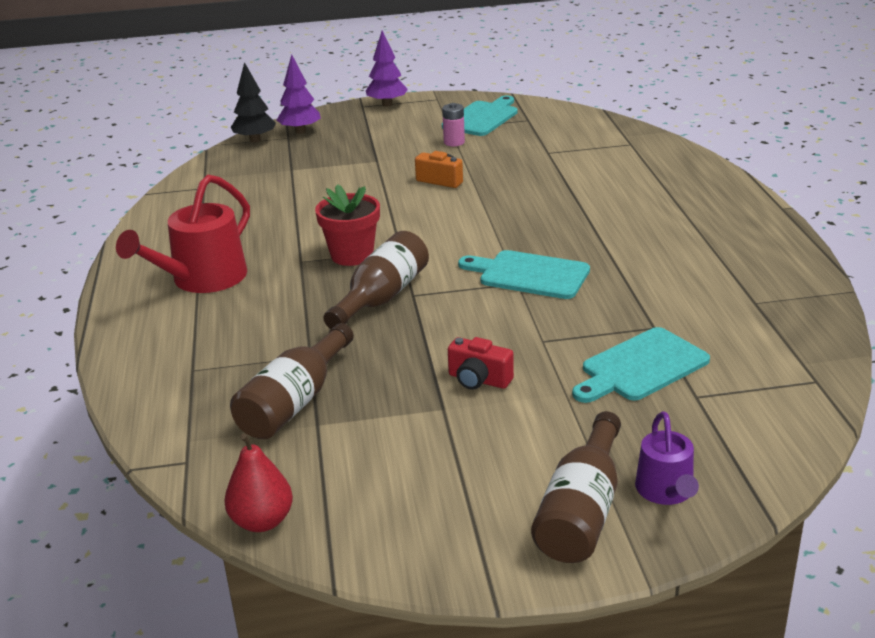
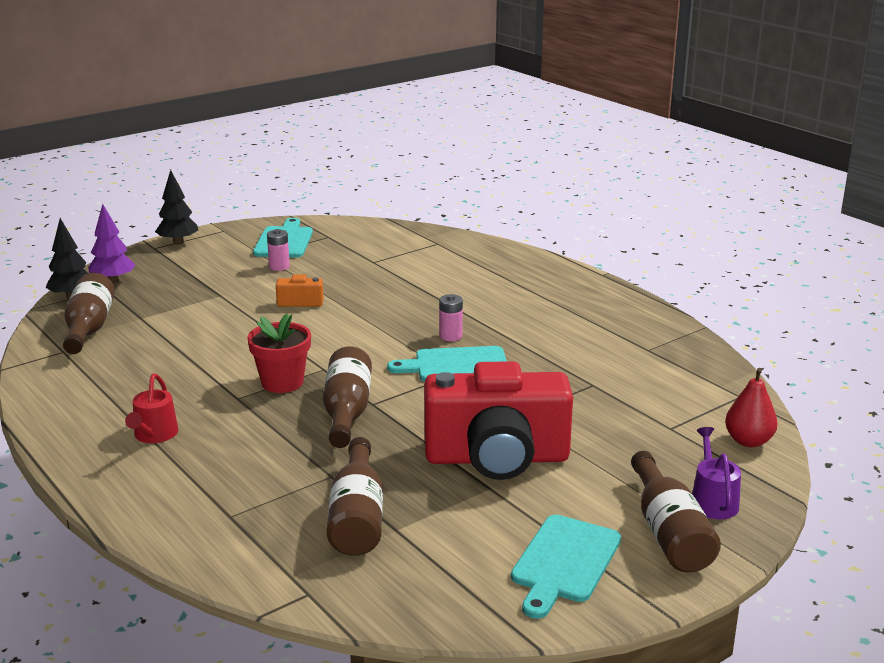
camera: 30 degrees left, 5 degrees down
red watering can [116,175,250,293] -> red watering can [125,374,179,443], size x0.57
red pear [224,433,293,532] -> red pear moved to [725,368,778,447]
purple tree [366,30,408,106] -> black tree [155,170,198,245]
red camera [448,337,514,390] -> red camera [424,361,573,480], size x2.48
turquoise cutting board [572,327,710,403] -> turquoise cutting board moved to [511,515,621,619]
purple watering can [635,411,699,505] -> purple watering can turned 150 degrees counterclockwise [692,427,741,519]
none -> brown bottle [63,273,115,354]
none -> pink battery [439,294,463,341]

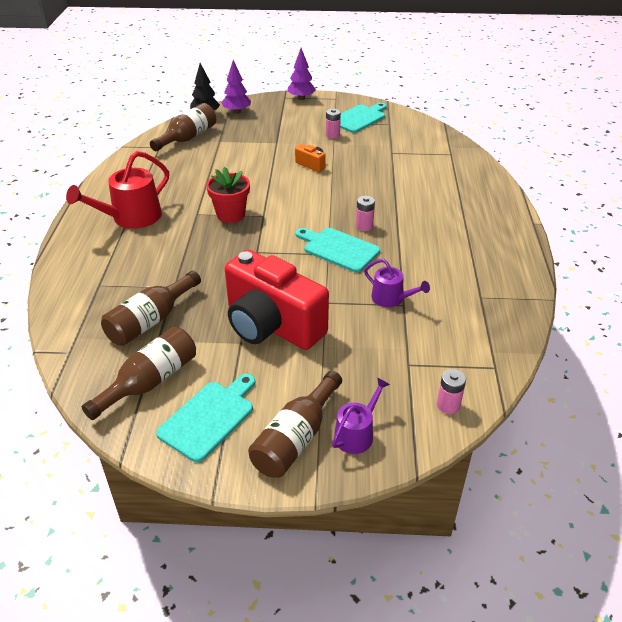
camera: 40 degrees right, 15 degrees up
red watering can [125,374,179,443] -> red watering can [66,151,169,229], size x1.75
black tree [155,170,198,245] -> purple tree [287,48,316,100]
brown bottle [323,347,372,448] -> brown bottle moved to [82,327,196,420]
turquoise cutting board [511,515,621,619] -> turquoise cutting board turned 150 degrees clockwise [156,374,255,462]
red pear [725,368,778,447] -> pink battery [437,369,466,414]
none -> purple watering can [364,259,430,307]

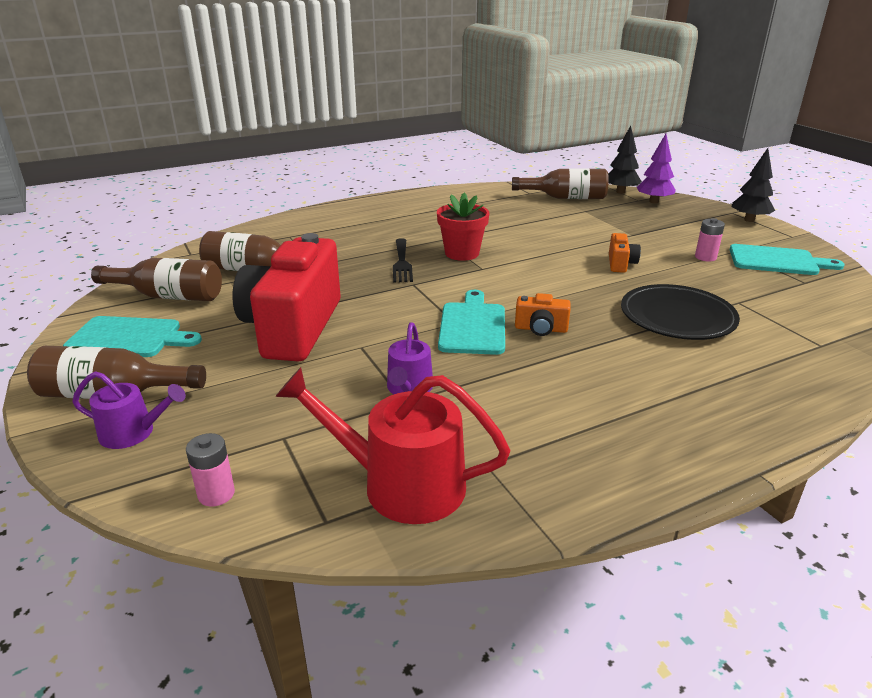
camera: 60 degrees right, 10 degrees down
red watering can [66,151,169,229] -> red watering can moved to [275,367,510,524]
purple tree [287,48,316,100] -> black tree [732,148,775,222]
pink battery [356,196,375,231] -> orange camera [515,293,571,336]
none -> black fork [393,238,413,283]
none -> black plate [621,284,740,340]

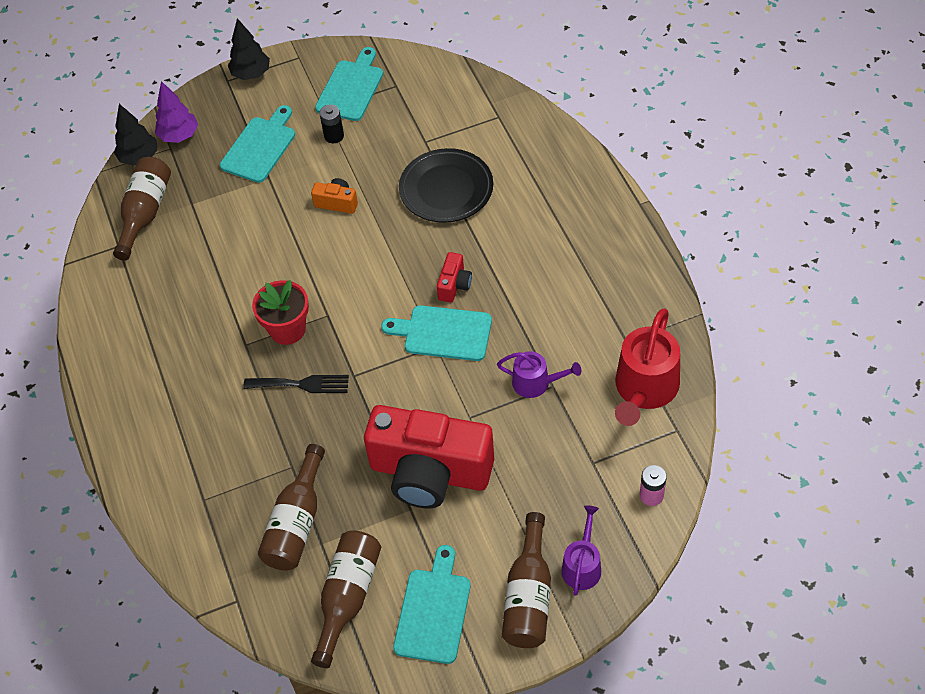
camera: 80 degrees left, 25 degrees up
orange camera [515,293,571,336] -> red camera [437,252,472,303]
pink battery [695,218,725,262] -> black battery [319,105,344,143]
none -> turquoise cutting board [220,105,295,183]

